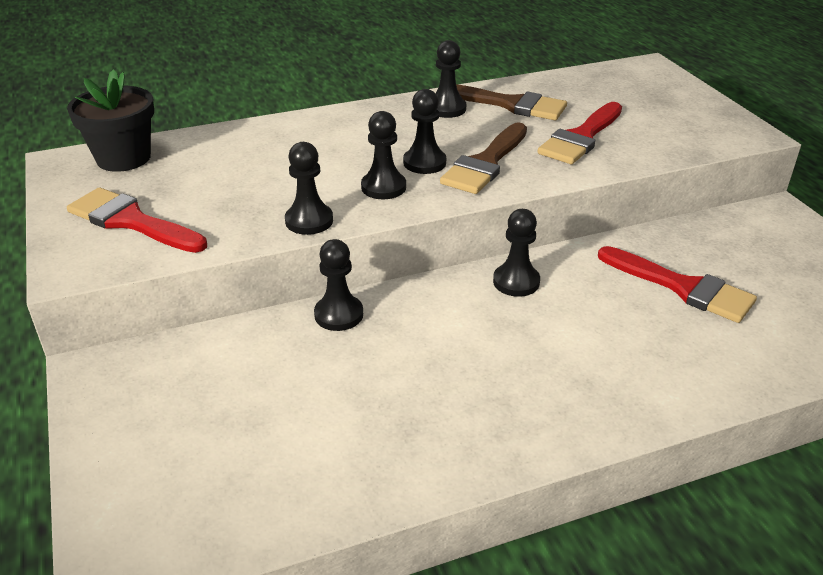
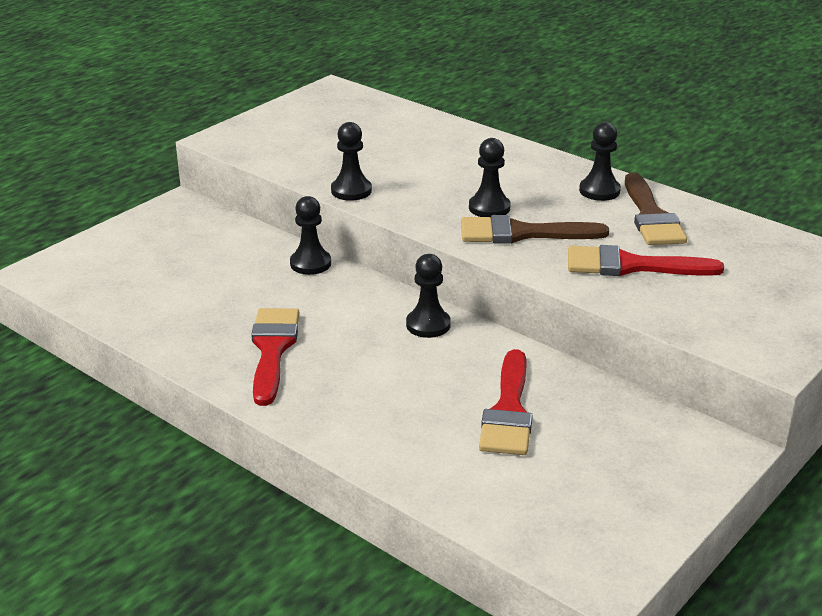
camera: 60 degrees right, 5 degrees down
black flower pot [67,69,154,172] -> none
red brush [67,187,207,253] -> red brush moved to [251,308,299,406]
black pawn [361,111,406,199] -> none

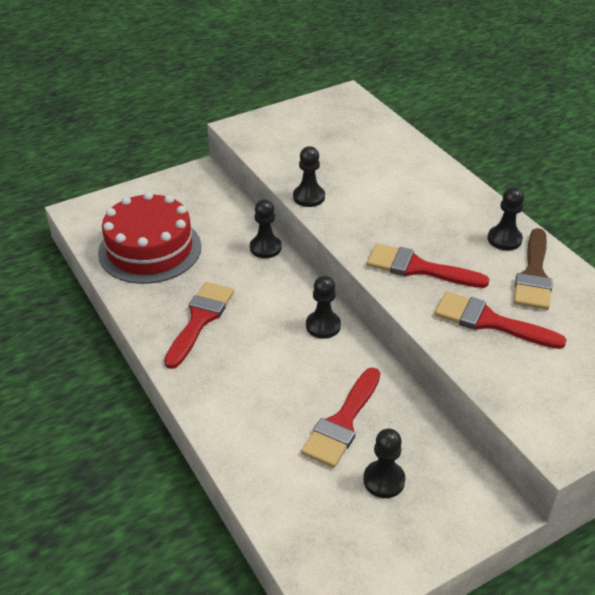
camera: 20 degrees right, 10 degrees up
brown brush [461,215,609,244] -> red brush [367,243,490,288]
black pawn [469,138,511,217] -> black pawn moved to [363,429,405,498]
none -> red cake [98,192,201,284]

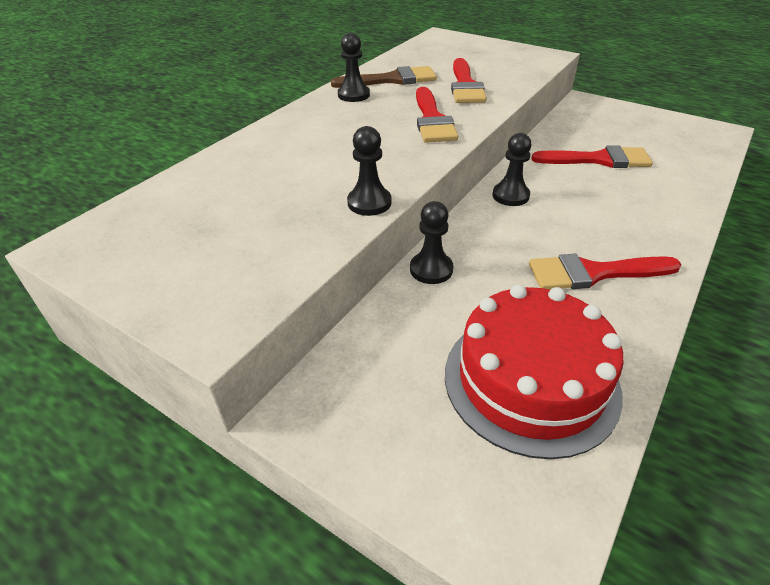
camera: 115 degrees left, 0 degrees up
black pawn [363,429,405,498] -> none

